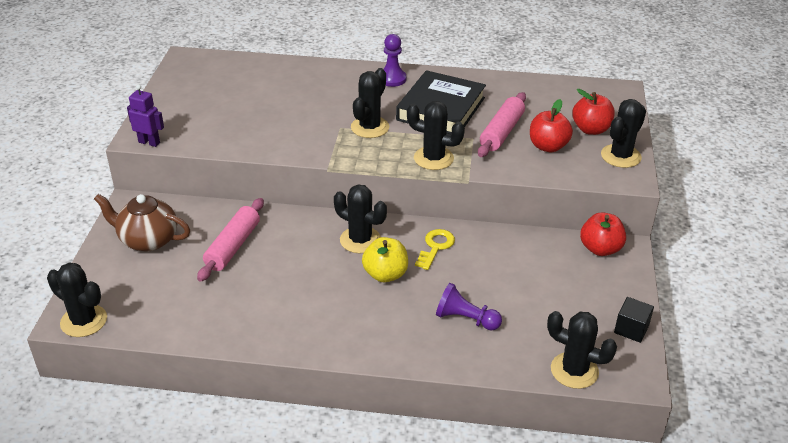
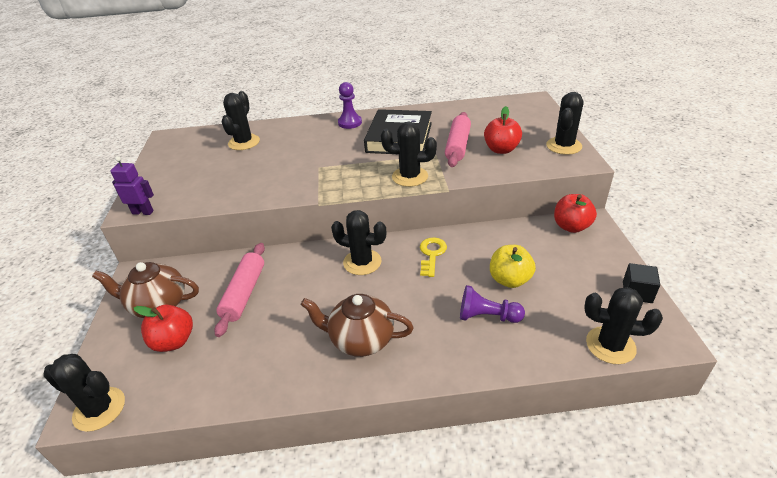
camera: 10 degrees left, 0 degrees up
black cactus [351,68,389,138] -> black cactus moved to [221,91,260,150]
yellow apple [362,237,408,282] -> yellow apple moved to [490,245,536,288]
red apple [572,89,615,135] -> red apple moved to [134,304,193,352]
none -> brown teapot [301,294,414,357]

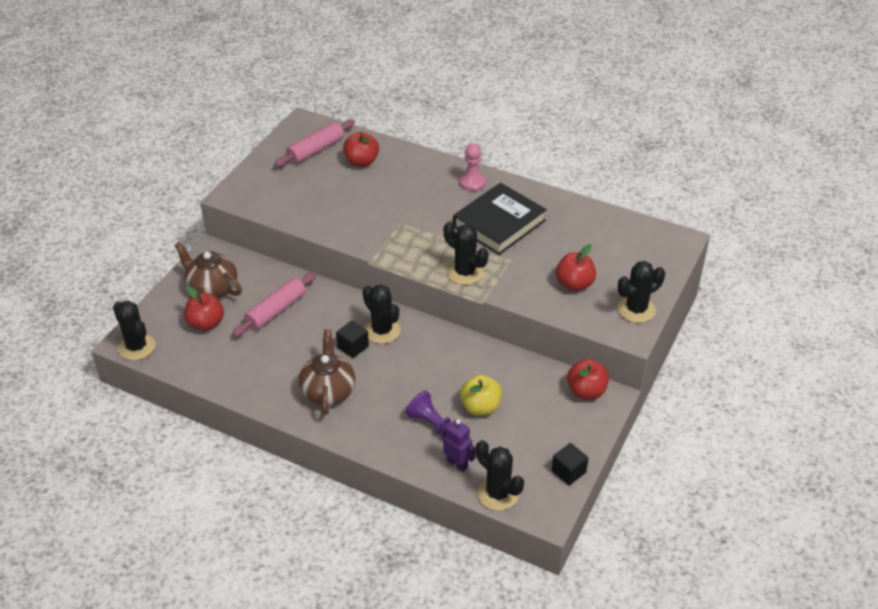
camera: 30 degrees right, 5 degrees up
purple robot [111,156,154,215] -> purple robot moved to [443,419,475,472]
black cactus [221,91,260,150] -> red apple [343,132,379,167]
brown teapot [301,294,414,357] -> brown teapot turned 45 degrees clockwise [299,329,355,415]
purple pawn [338,82,362,129] -> pink pawn [459,143,486,191]
yellow key [420,237,447,277] -> none
pink rolling pin [445,112,471,167] -> pink rolling pin moved to [274,120,355,167]
none -> black cube [336,320,369,358]

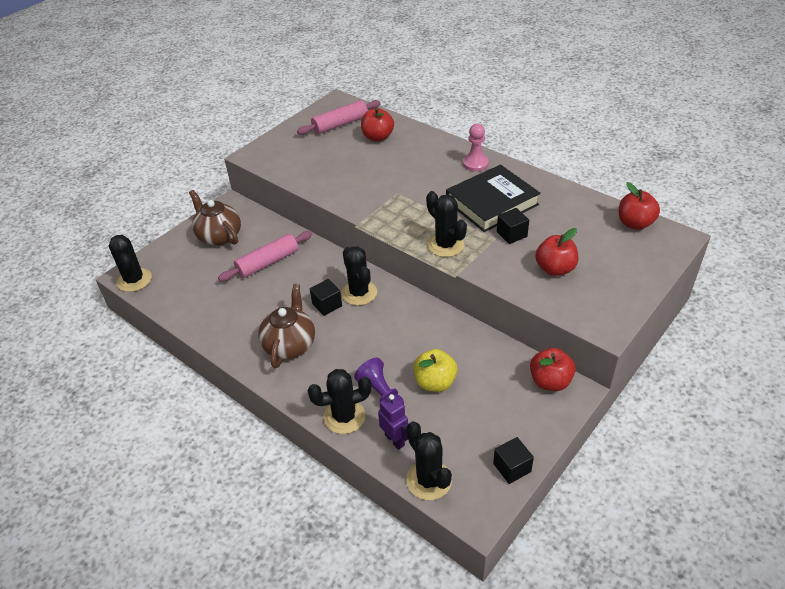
camera: 15 degrees right, 0 degrees up
red apple [184,286,224,331] -> red apple moved to [619,182,660,230]
black cactus [617,261,665,323] -> black cactus moved to [307,369,372,434]
none -> black cube [497,208,529,244]

